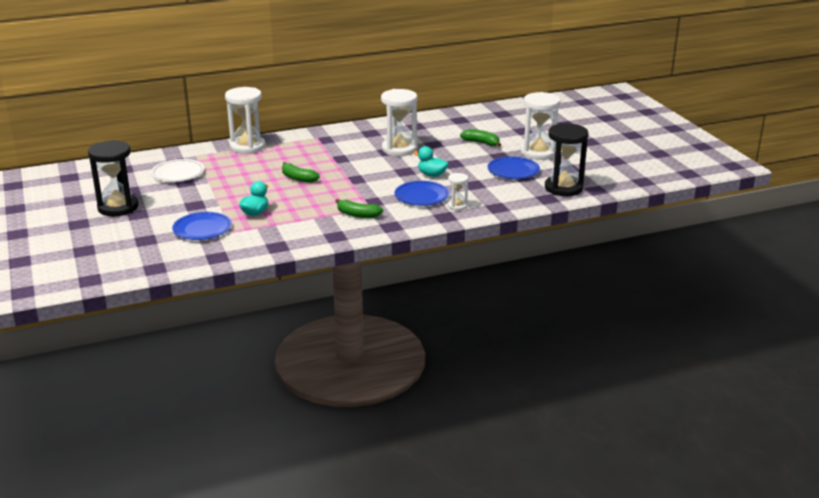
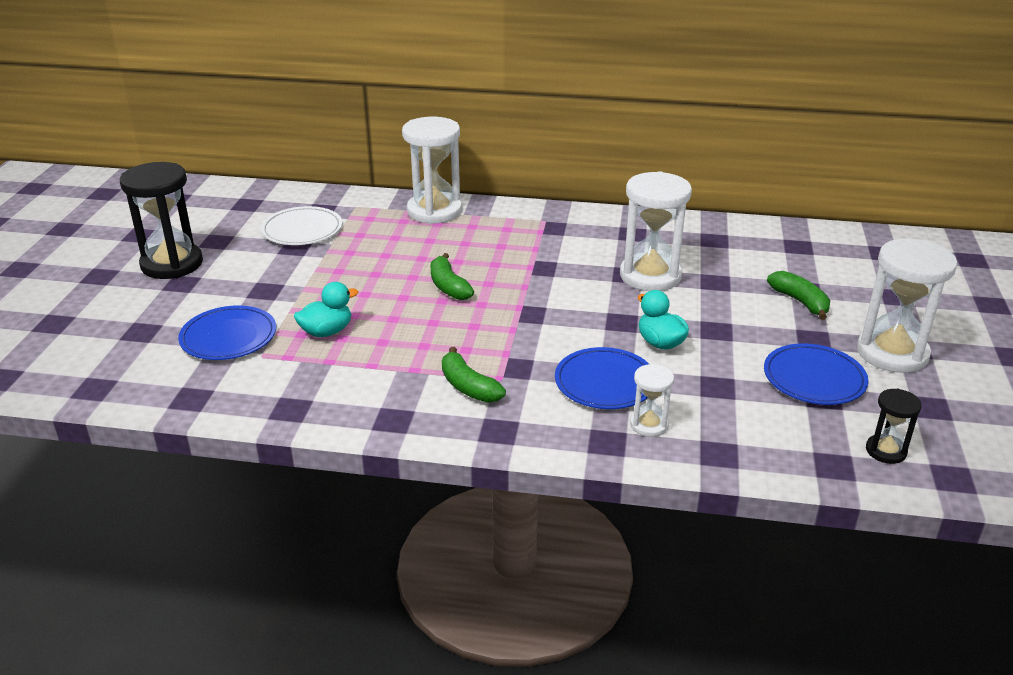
camera: 30 degrees right, 5 degrees up
black hourglass [545,123,589,196] -> black hourglass [866,389,922,464], size x0.50

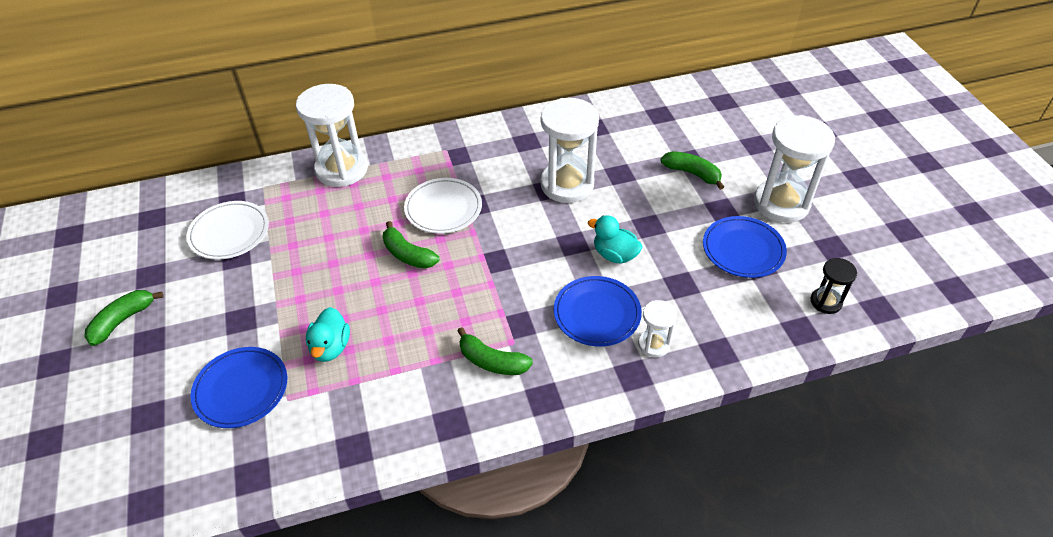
camera: 25 degrees left, 15 degrees up
black hourglass [120,162,203,279] -> green banana [85,290,163,346]
turquoise duck [294,282,358,337] -> turquoise duck turned 150 degrees clockwise [306,307,350,362]
none -> white plate [404,178,482,234]

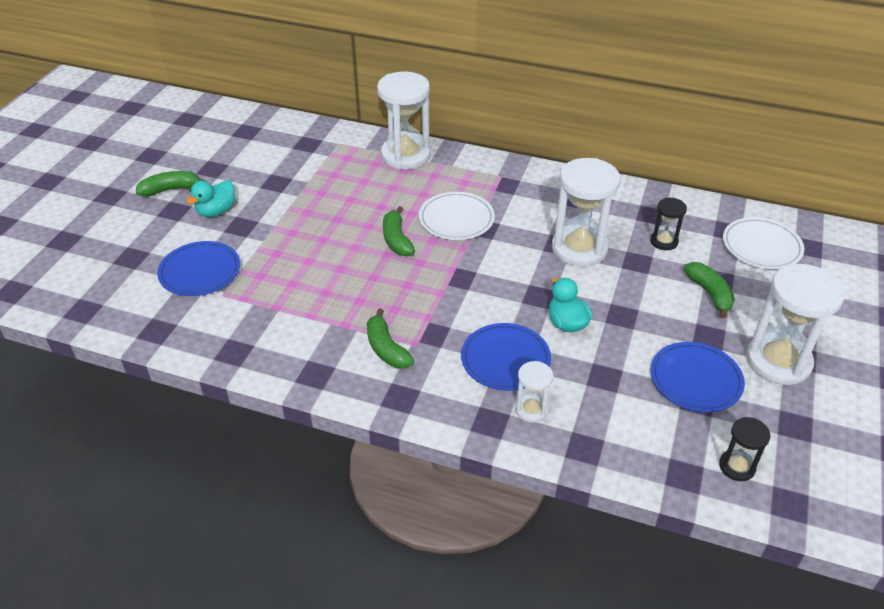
camera: 35 degrees right, 5 degrees down
white plate [187,201,269,260] -> white plate moved to [723,217,804,269]
turquoise duck [306,307,350,362] -> turquoise duck moved to [186,180,235,217]
none -> black hourglass [650,198,687,250]

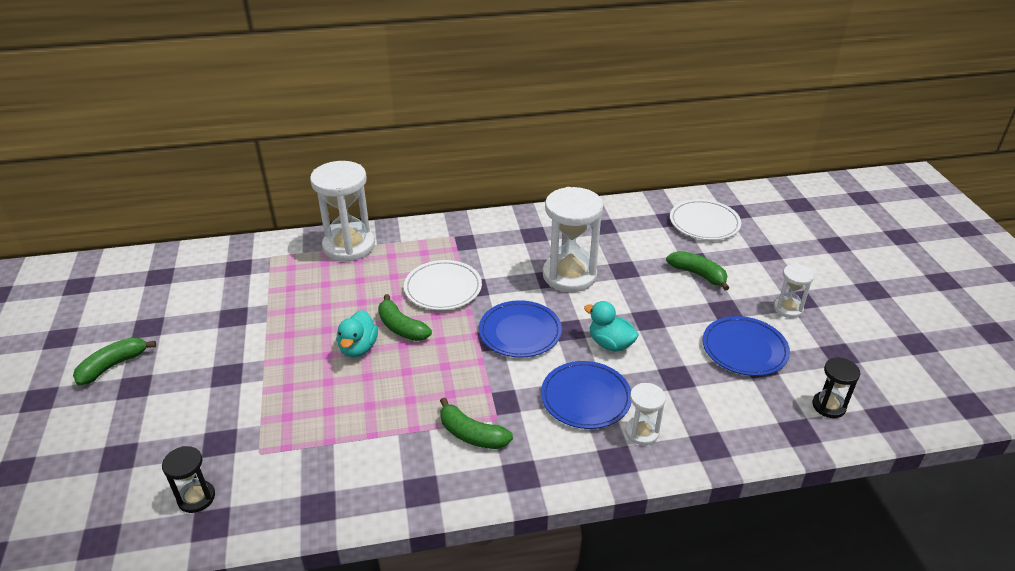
camera: 30 degrees left, 5 degrees down
blue plate [157,241,240,296] -> blue plate moved to [479,300,562,358]
turquoise duck [186,180,235,217] -> turquoise duck moved to [337,310,378,357]
black hourglass [650,198,687,250] -> black hourglass moved to [162,446,215,513]
white hourglass [746,264,845,385] -> white hourglass [774,264,814,318], size x0.50

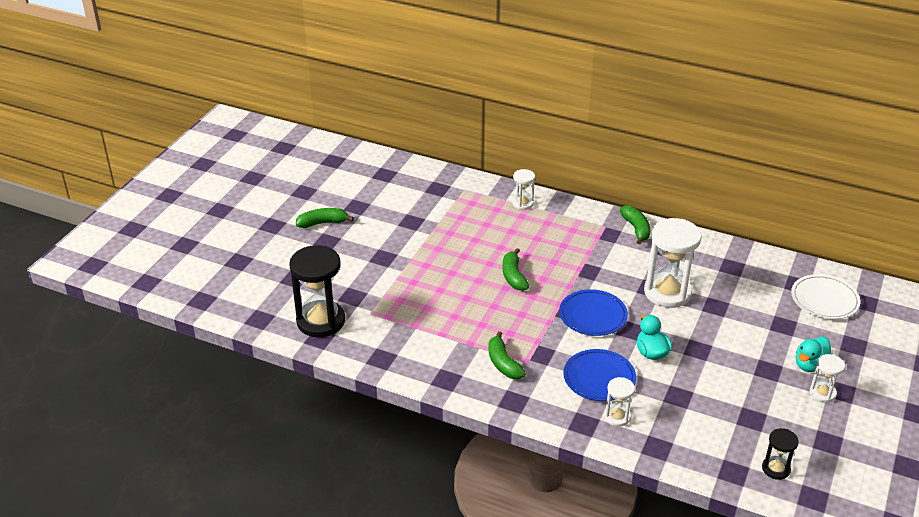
camera: 35 degrees right, 0 degrees up
black hourglass [162,446,215,513] -> black hourglass [289,245,345,337], size x2.00
white hourglass [310,161,375,262] -> white hourglass [512,169,535,210], size x0.50
turquoise duck [337,310,378,357] -> turquoise duck moved to [796,336,833,372]
white plate [404,260,482,310] -> none
green banana [666,251,729,290] -> green banana moved to [620,205,650,244]
blue plate [703,316,790,376] -> none

